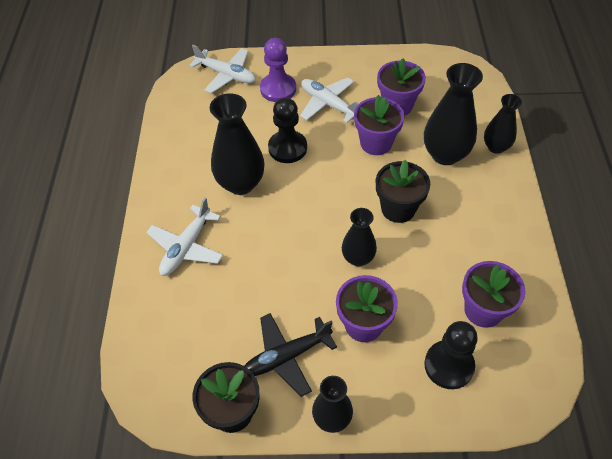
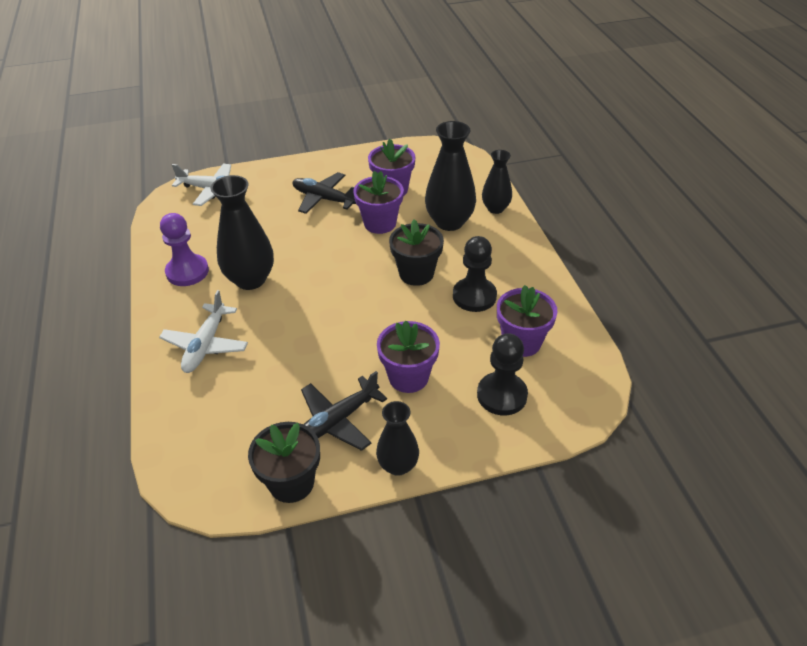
camera: 15 degrees left, 10 degrees down
purple pawn [260,38,296,102] -> purple pawn moved to [160,213,209,286]
black pawn [268,97,307,163] -> black pawn moved to [453,236,497,312]
white plane [300,77,359,123] -> black plane [293,172,356,214]
black vase [342,208,377,266] -> none

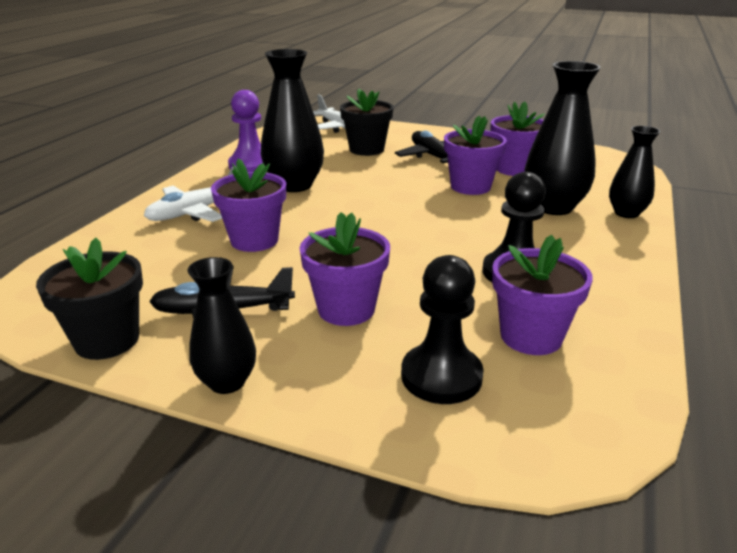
camera: 35 degrees right, 15 degrees down
black flower pot [389,219,444,286] -> black flower pot moved to [340,89,394,156]
none -> purple flower pot [211,158,286,252]

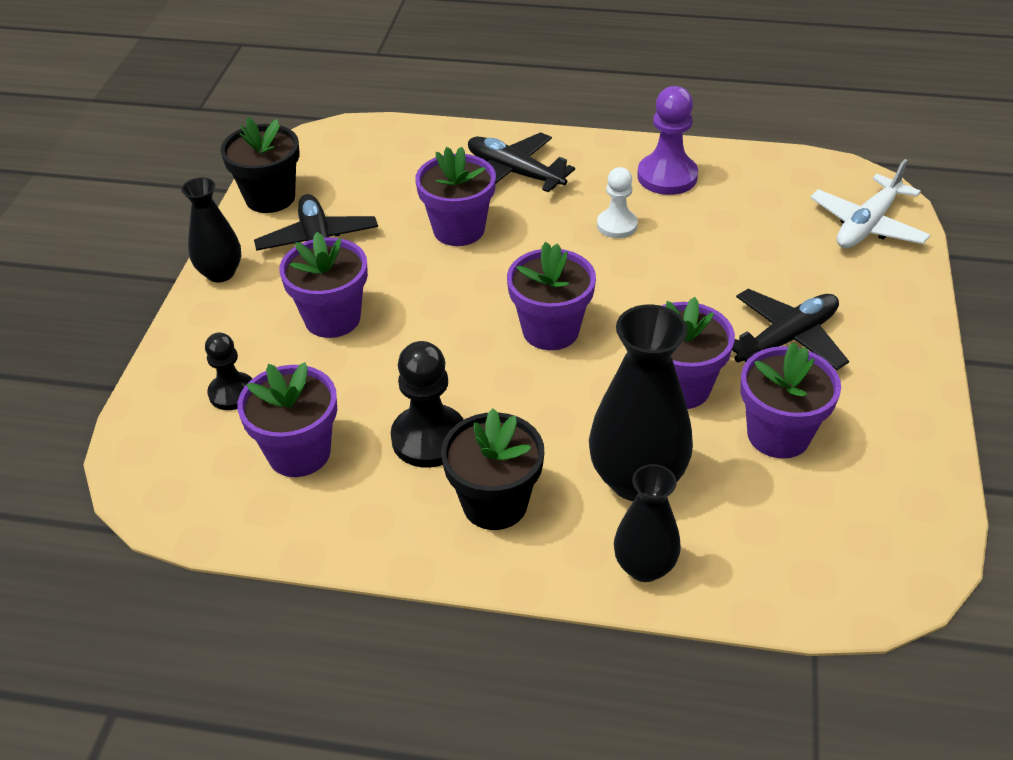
camera: 80 degrees right, 15 degrees up
white plane [144,166,236,222] -> black plane [468,132,575,192]
black vase [261,49,324,192] -> white pawn [597,167,638,238]
black flower pot [340,89,394,156] -> black flower pot moved to [441,408,544,530]
black pawn [401,255,484,404] -> black pawn [205,333,252,410], size x0.65
none -> purple flower pot [507,242,596,350]

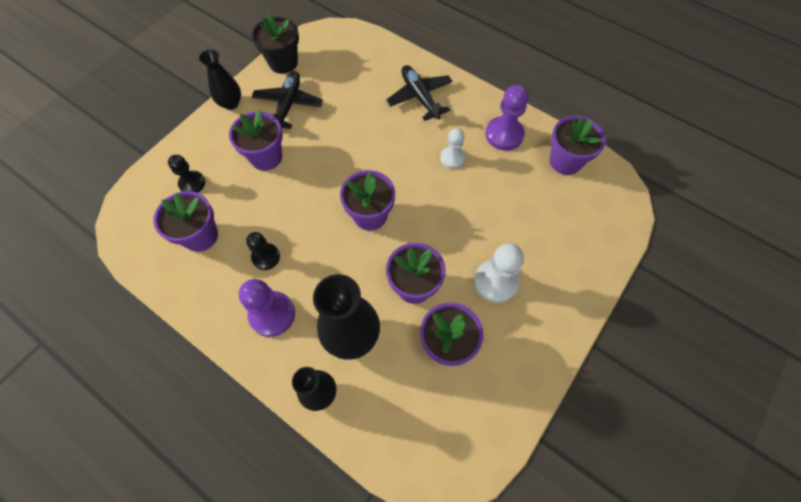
camera: 25 degrees right, 20 degrees up
black pawn [391,341,464,468] -> black pawn [246,232,280,270], size x0.65
purple flower pot [415,147,496,246] -> purple flower pot moved to [549,116,606,175]
black flower pot [441,408,544,530] -> purple pawn [239,279,295,337]
black plane [732,289,849,370] -> white pawn [474,243,524,303]
white plane [810,159,930,248] -> none

